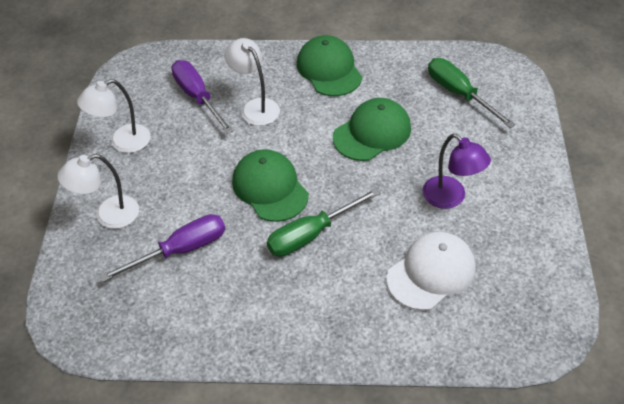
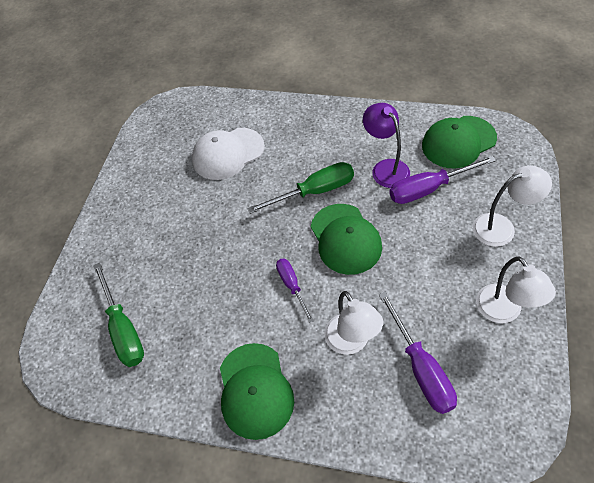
camera: 165 degrees left, 5 degrees up
white lamp [77,79,151,153] -> white lamp turned 90 degrees clockwise [476,256,556,323]
green cap [333,98,411,161] -> green cap moved to [422,116,497,169]
purple lamp [423,134,491,209] -> purple lamp moved to [363,103,410,188]
none -> purple screwdriver [276,259,314,323]

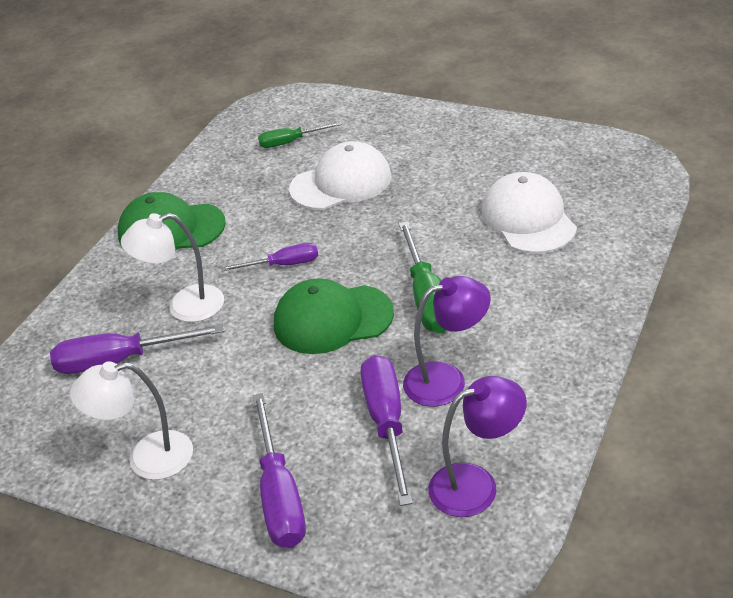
camera: 100 degrees right, 15 degrees down
green screwdriver [93,263,144,367] -> green screwdriver [258,122,342,148], size x0.62
green cap [422,116,497,169] -> purple lamp [428,376,527,517]
white lamp [473,165,552,247] -> purple screwdriver [253,393,306,548]
none -> white cap [289,141,392,210]

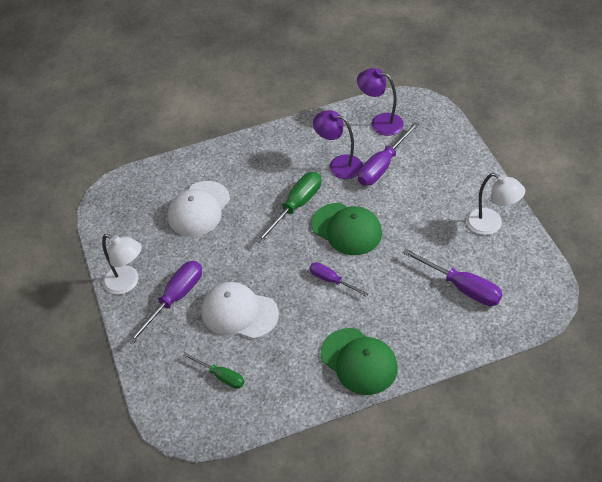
camera: 135 degrees left, 10 degrees up
white lamp [121,213,224,322] -> white lamp moved to [102,234,142,294]
purple screwdriver [253,393,306,548] -> purple screwdriver moved to [127,261,202,344]

